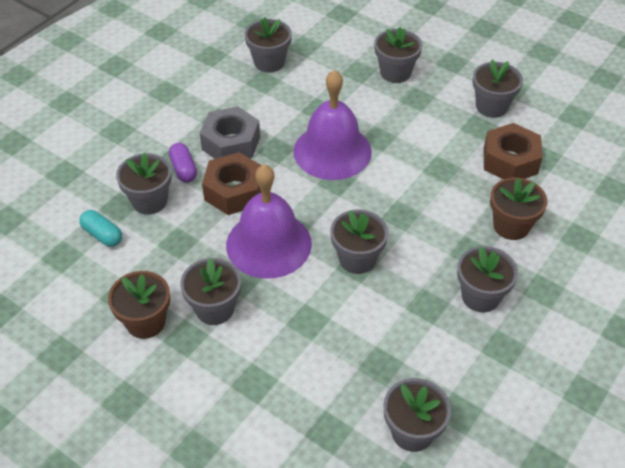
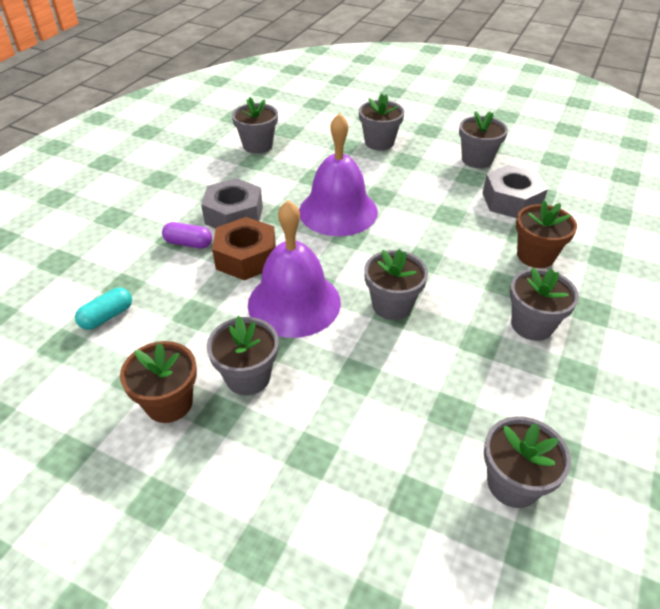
camera: 10 degrees left, 5 degrees down
turquoise capsule [79,210,122,247] -> turquoise capsule turned 75 degrees counterclockwise [75,288,132,330]
grey flower pot [116,153,172,215] -> none
purple capsule [169,143,197,183] -> purple capsule turned 45 degrees counterclockwise [162,222,212,249]
brown nut [484,123,543,179] -> grey nut [482,165,548,218]

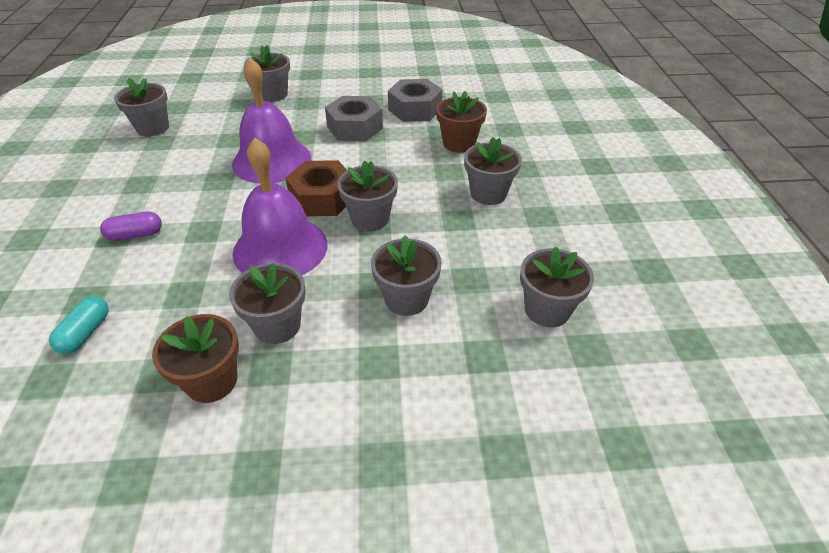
camera: 30 degrees left, 0 degrees up
grey nut [201,178,263,229] -> grey nut moved to [325,96,383,141]
brown nut [212,217,276,280] -> brown nut moved to [285,160,347,217]
grey flower pot [459,111,508,168] -> grey flower pot moved to [371,235,442,316]

